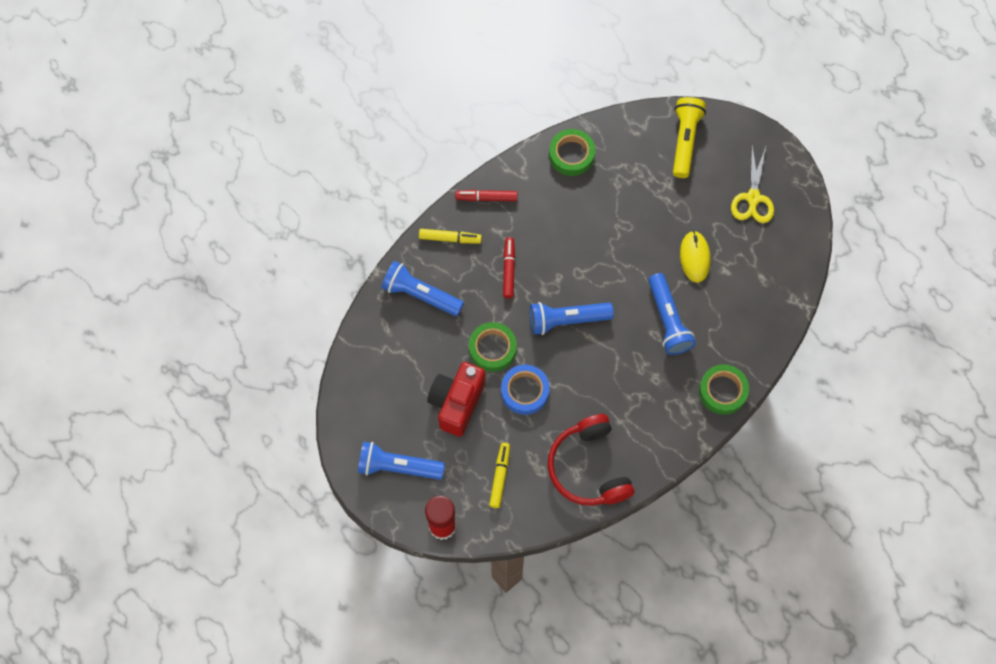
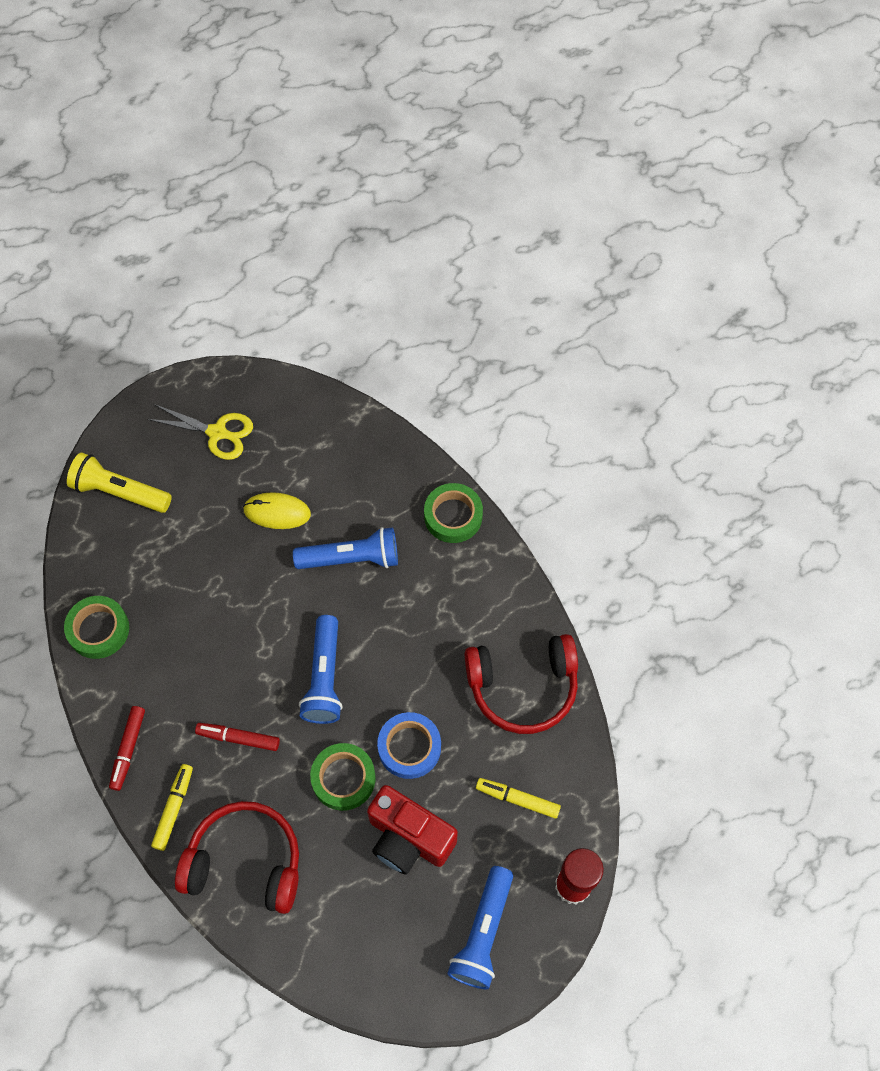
camera: 80 degrees left, 5 degrees down
blue flashlight [381,261,464,316] -> red headphones [175,801,299,914]

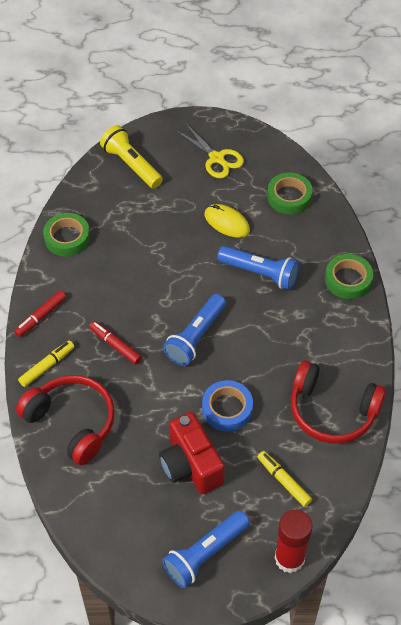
camera: 30 degrees right, 10 degrees down
green tape [310,743,376,811] -> green tape moved to [267,173,312,215]

